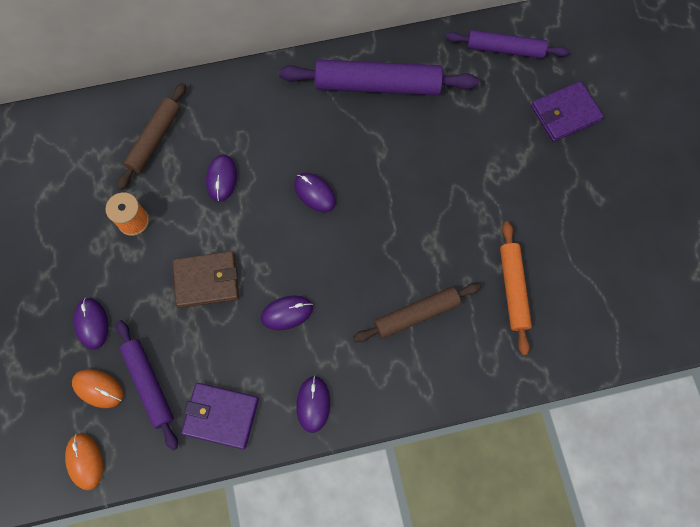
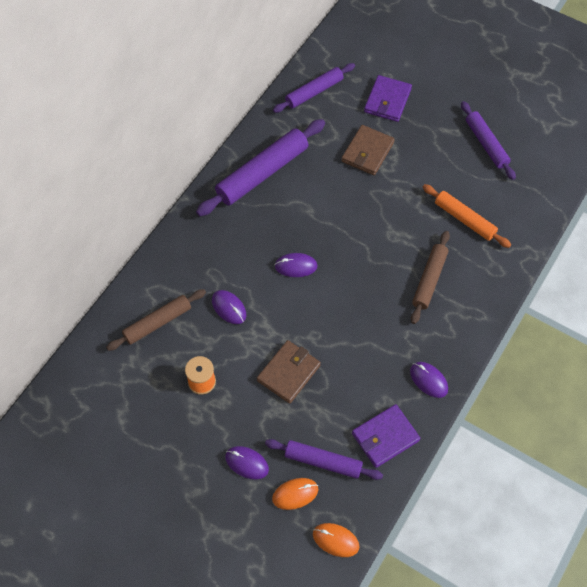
camera: 45 degrees left, 10 degrees down
brown rolling pin [117,83,186,190] -> brown rolling pin turned 75 degrees clockwise [106,289,206,351]
purple mouse [261,296,313,330] -> none
none -> brown wallet [341,125,395,175]
none -> purple rolling pin [461,101,516,180]

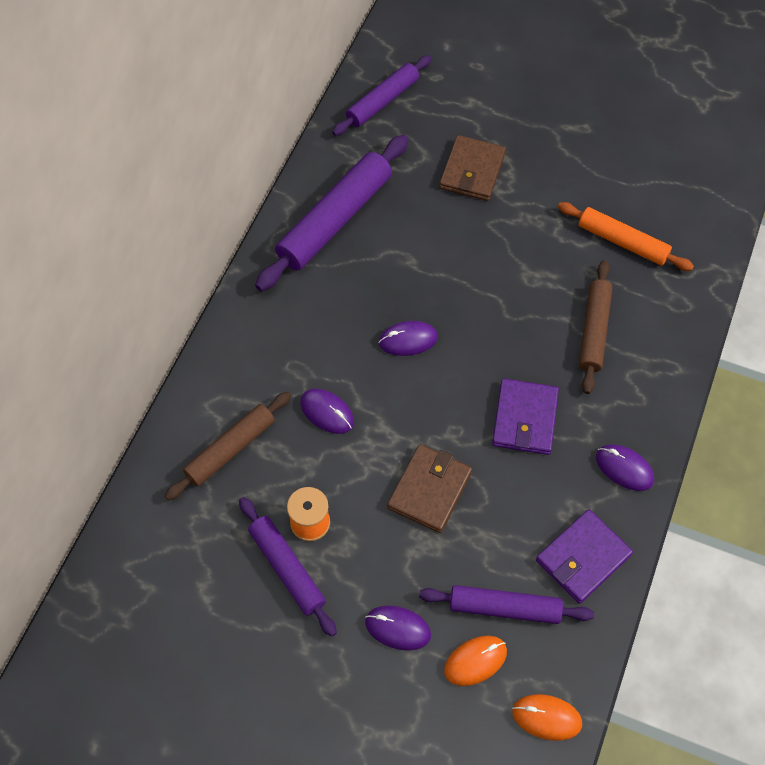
camera: 10 degrees left, 0 degrees up
purple wallet [364,75,412,122] -> purple wallet moved to [492,378,559,455]
purple rolling pin [461,101,516,180] -> purple rolling pin moved to [239,497,337,637]

